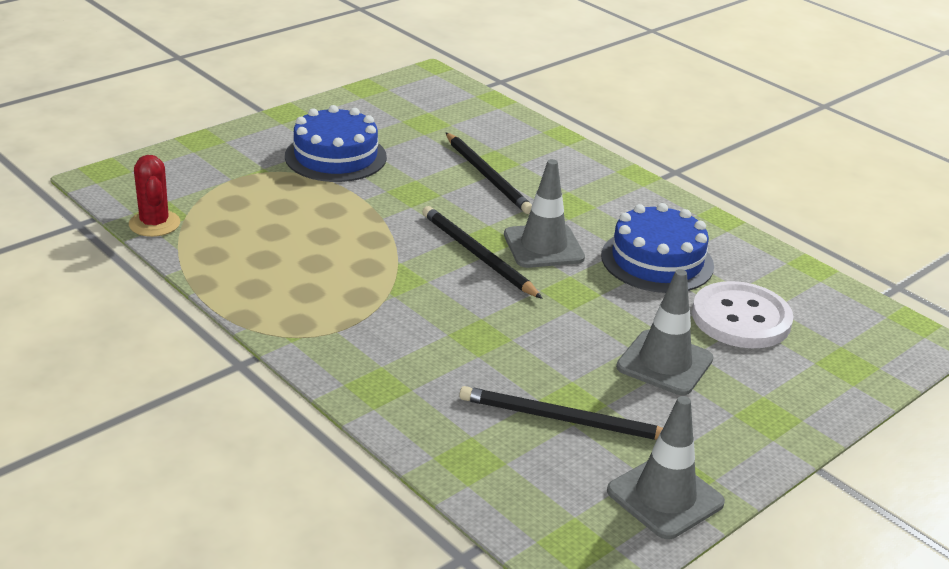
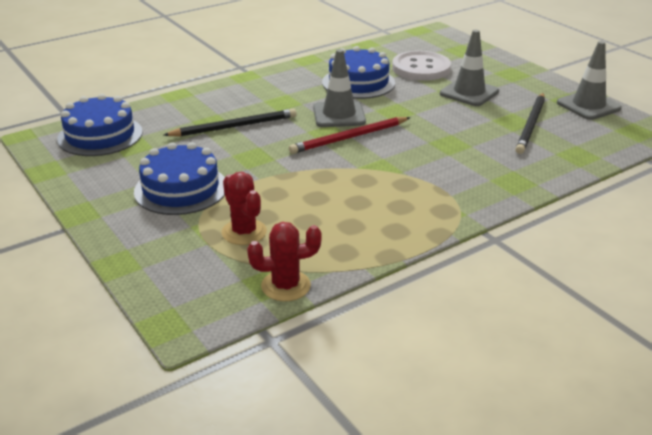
camera: 80 degrees left, 0 degrees up
black pencil [422,206,543,299] -> red pencil [289,117,411,154]
none -> blue cake [57,94,142,156]
none -> red cactus [222,172,267,245]

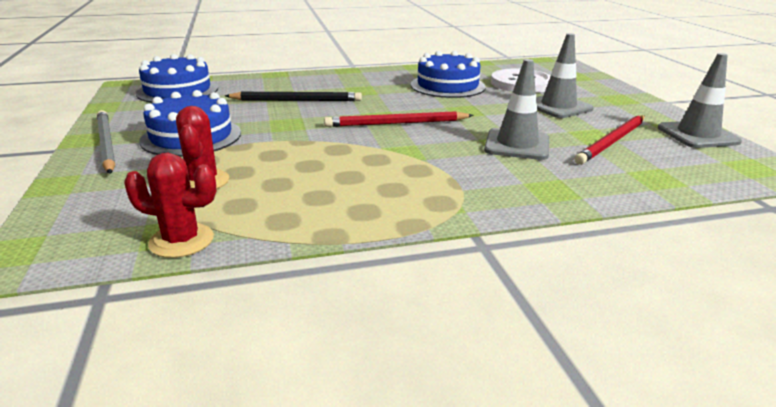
camera: 20 degrees right, 5 degrees down
grey traffic cone [313,49,366,127] -> grey traffic cone moved to [484,59,549,160]
black pencil [515,93,545,154] -> red pencil [574,115,645,165]
none -> grey pencil [97,110,115,174]

